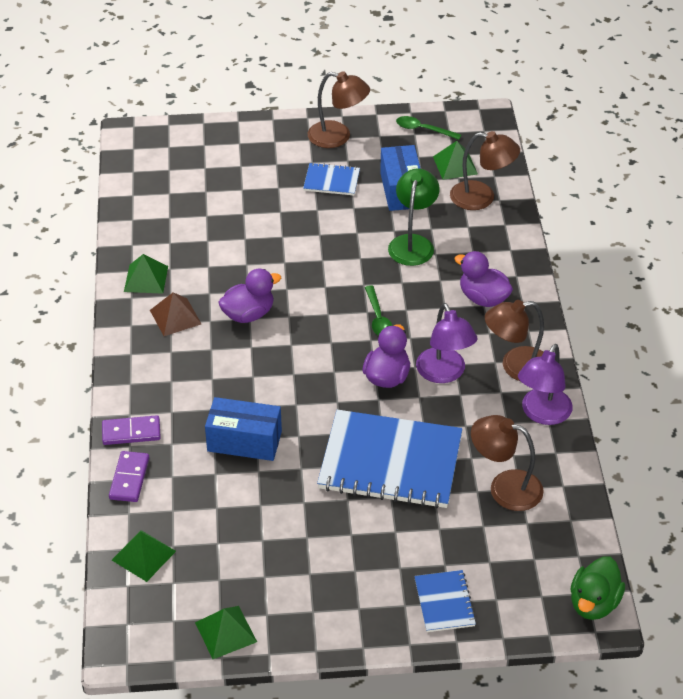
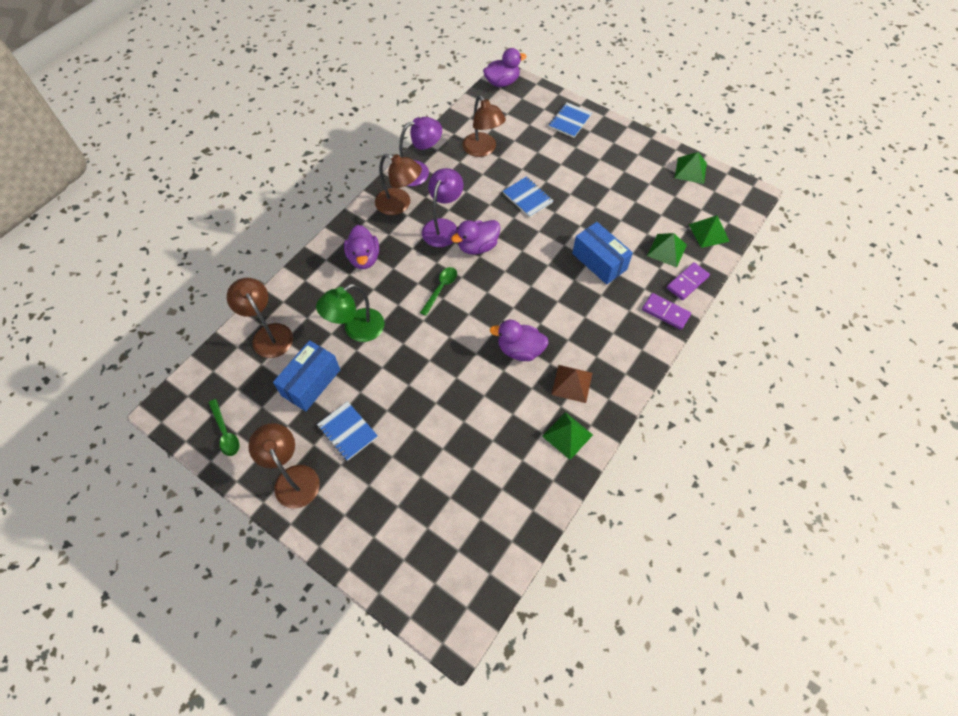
camera: 140 degrees left, 15 degrees up
blue notebook [317,410,463,508] -> blue notebook [503,177,553,218], size x0.47
green pyramid [433,141,478,180] -> green pyramid moved to [647,233,687,267]
green duck [570,556,625,620] -> purple duck [483,48,526,87]

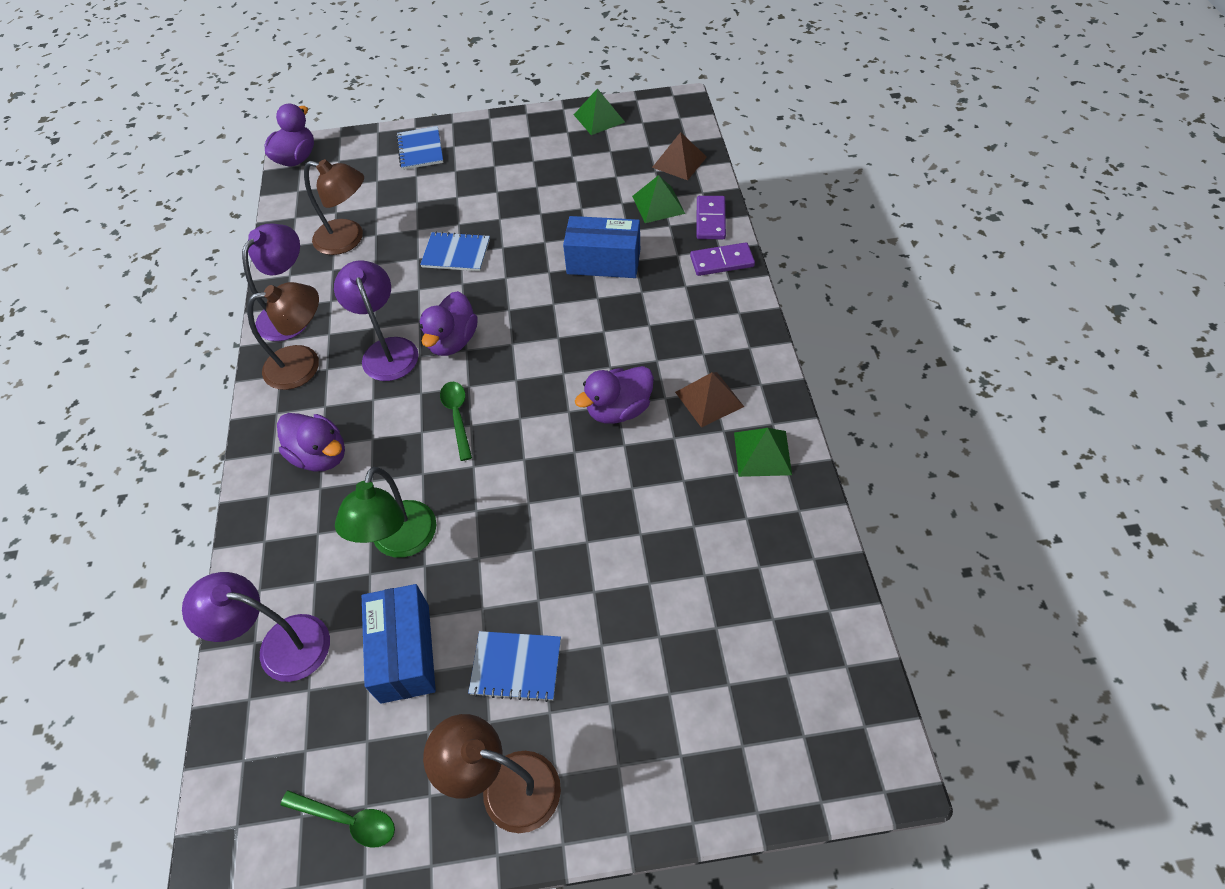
camera: 40 degrees left, 5 degrees down
brown lamp [227,278,293,358] -> purple lamp [182,572,330,682]
green pyramid [689,215,730,248] -> brown pyramid [652,132,707,180]

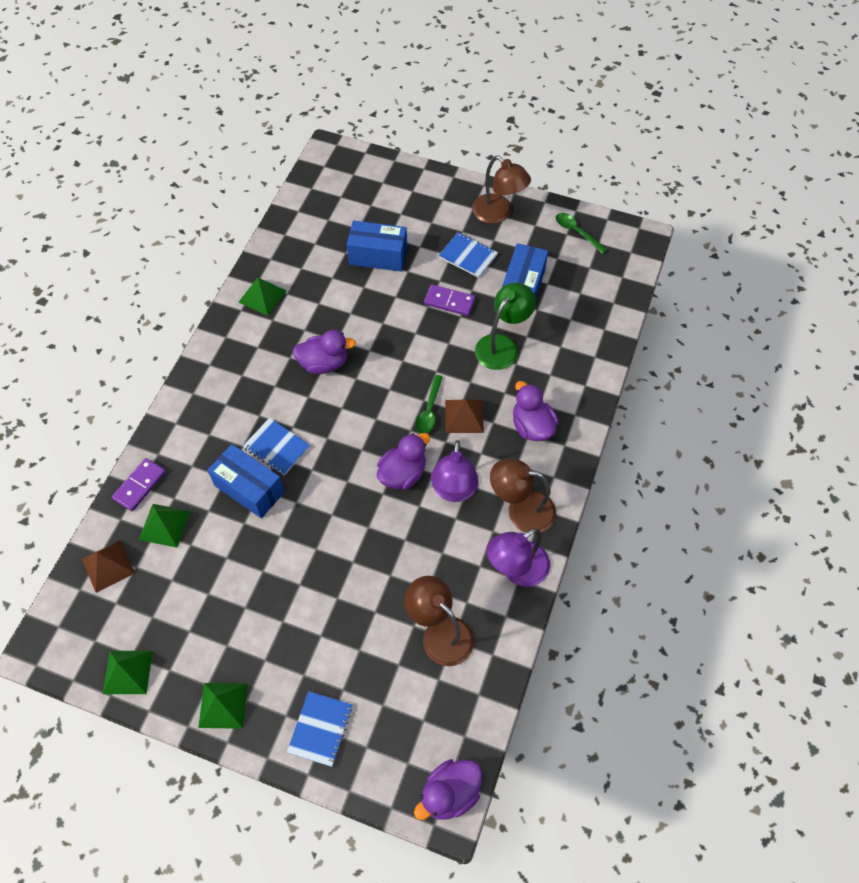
camera: 155 degrees left, 5 degrees up
purple lamp [182,572,330,682] -> none
blue notebook [420,231,490,271] -> blue notebook moved to [243,418,310,476]
brown pyramid [675,372,744,428] -> brown pyramid moved to [445,399,484,433]
purple domino [690,242,755,276] -> purple domino moved to [424,284,475,316]
none -> green pyramid [198,683,248,729]
none -> blue box [347,221,407,272]

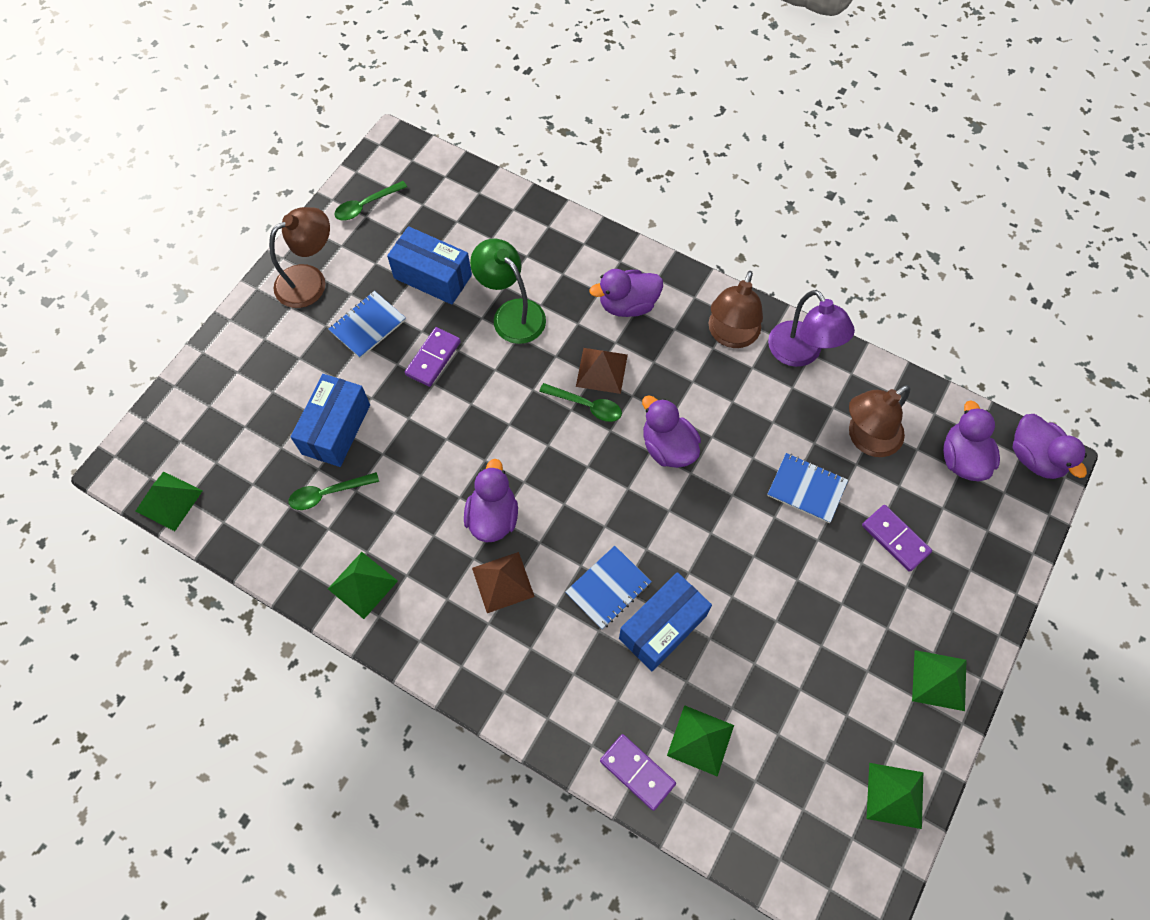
camera: 80 degrees left, 5 degrees up
brown pyramid [82,540,135,593] -> brown pyramid moved to [472,552,535,613]
blue notebook [287,691,353,767] -> blue notebook moved to [767,453,848,523]
purple lamp [431,440,479,502] -> none
none -> green pyramid [135,472,202,531]
none -> green spoon [289,472,379,510]
none -> purple domino [862,505,932,572]
none -> purple duck [943,400,1000,481]

